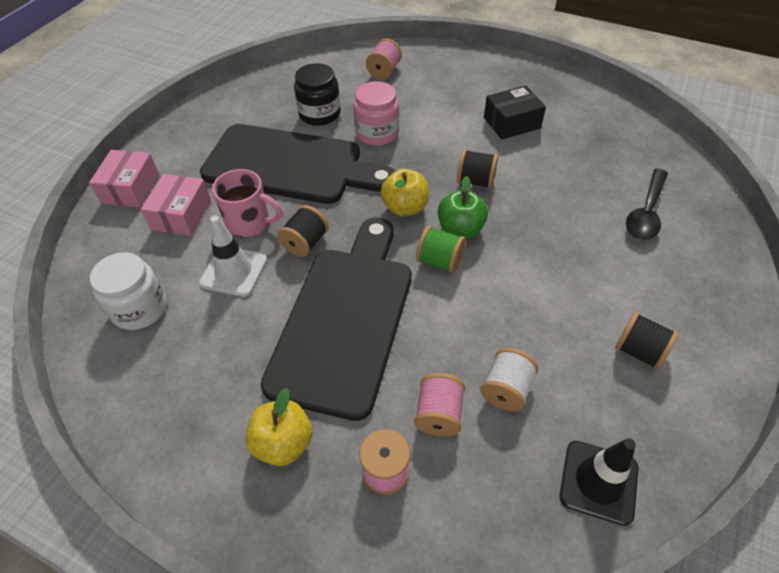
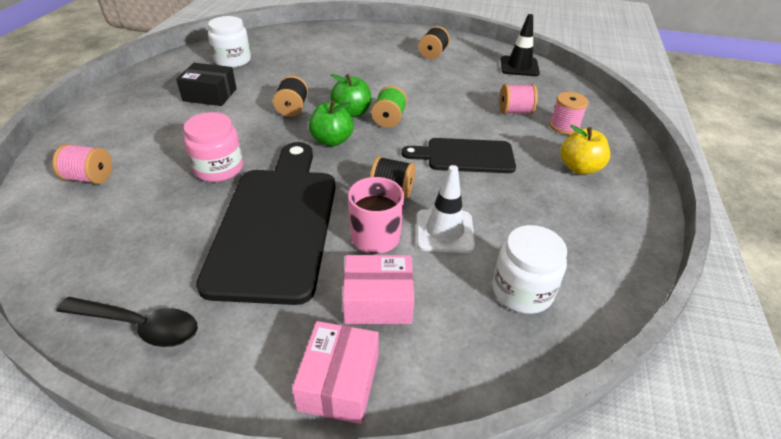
camera: 105 degrees left, 10 degrees down
pink box [89,150,159,207] -> pink box turned 75 degrees counterclockwise [292,321,379,424]
black cutting board [261,217,412,421] -> black cutting board [402,138,516,173], size x0.57
black jar [294,63,341,126] -> none
yellow apple [380,169,429,216] -> green apple [309,101,354,146]
white spool [480,348,538,411] -> none
black box [484,85,546,139] -> black box turned 45 degrees counterclockwise [176,63,237,106]
black spoon [626,169,668,240] -> black spoon moved to [56,297,198,347]
none -> white jar [208,16,251,68]

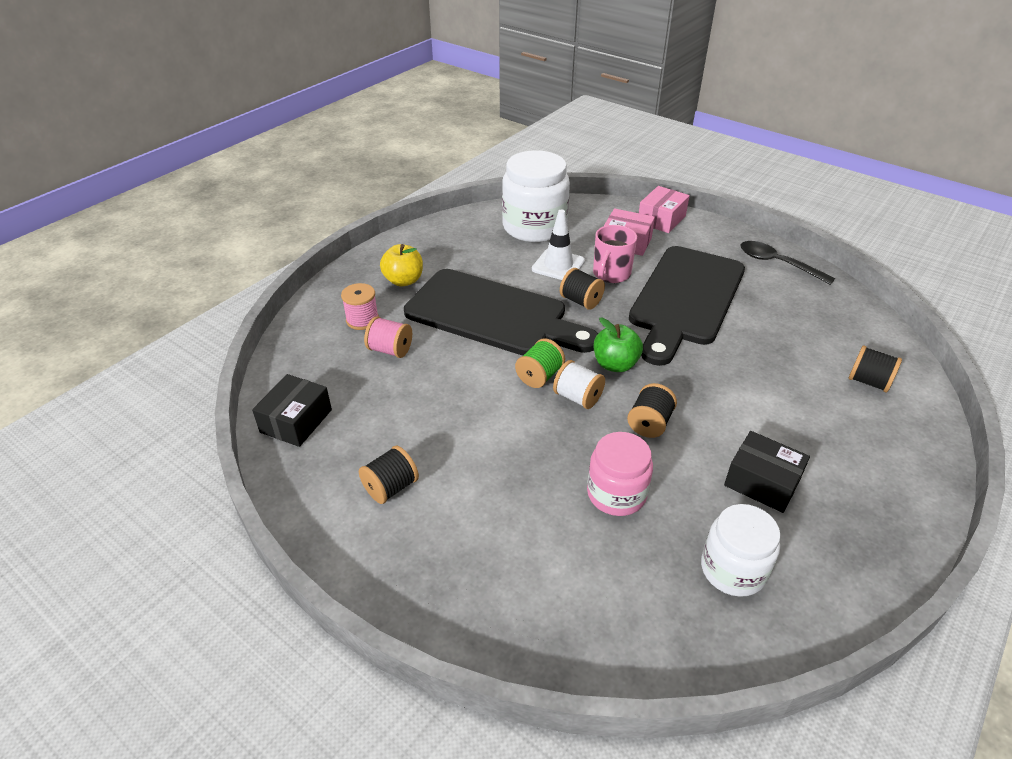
camera: 155 degrees left, 0 degrees up
pink spool [52,144,112,184] -> black spool [848,346,902,392]
pink jar [184,112,243,182] -> pink jar moved to [587,432,653,516]
green apple [330,74,371,117] -> white spool [553,360,605,409]
black cutting board [402,138,516,173] -> black cutting board [404,269,598,355], size x1.75
white jar [492,225,567,314] -> white jar [502,150,570,242], size x1.62
black traffic cone [501,14,540,76] -> black box [252,374,332,447]

